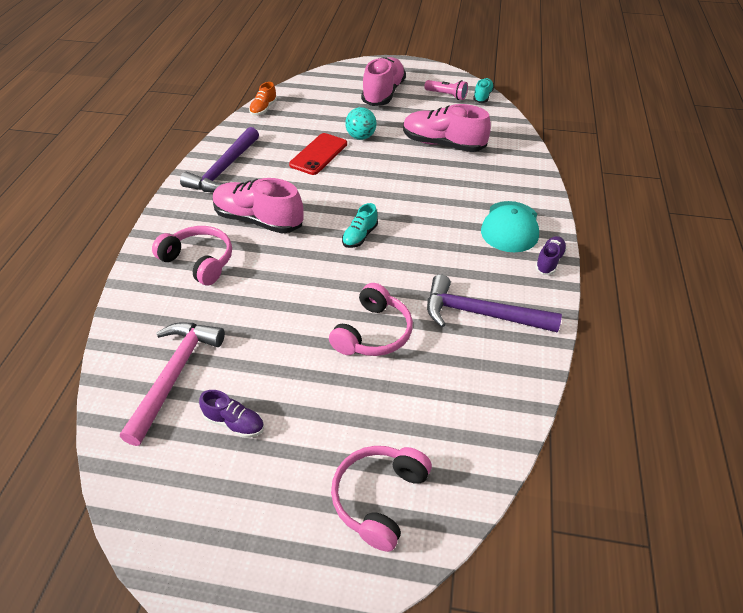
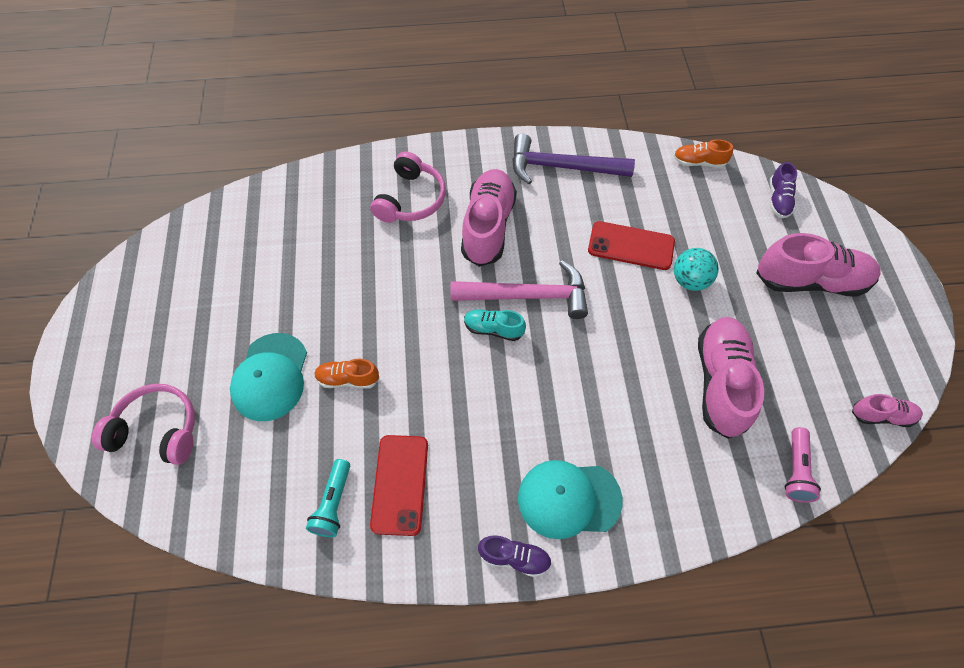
camera: 75 degrees right, 15 degrees up
pink hammer [120,322,225,446] -> pink hammer moved to [450,261,588,319]
purple shoe [199,390,264,438] -> purple shoe moved to [770,162,797,218]
pink headphones [329,283,413,356] -> orange shoe [314,359,379,389]
pink flashlight [424,80,468,100] -> pink flashlight moved to [785,427,821,503]
purple hammer [427,274,562,333] -> red phone [370,435,428,536]
turquoise shoe [473,78,494,103] -> pink shoe [852,394,923,427]
none -> turquoise cap [230,333,307,421]
none -> turquoise flashlight [306,459,350,537]

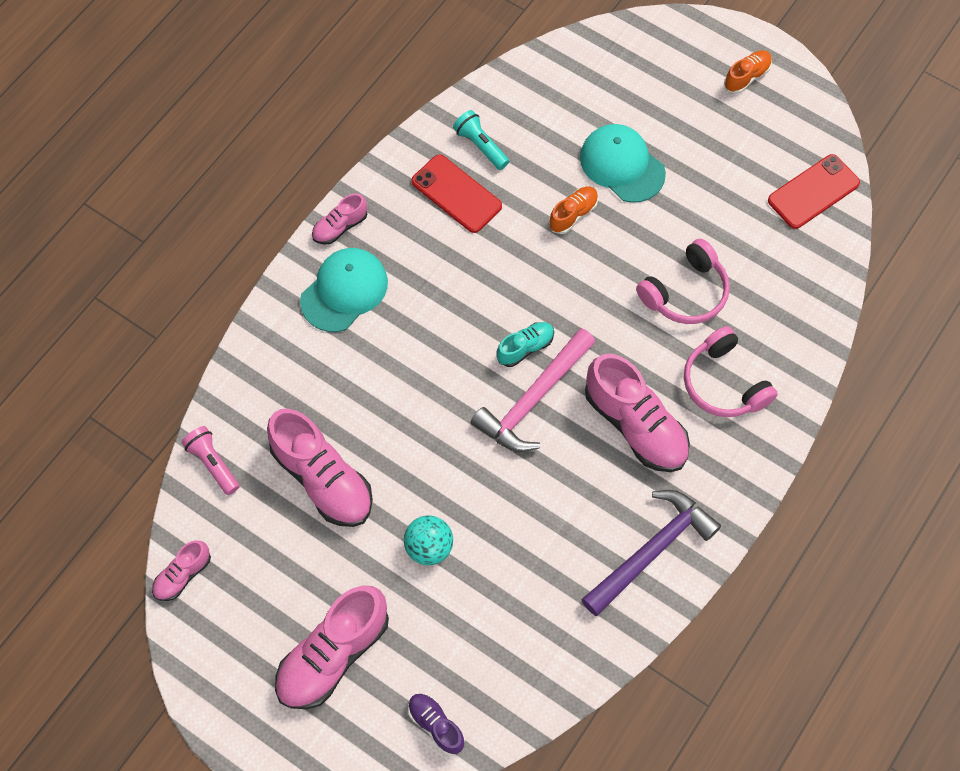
camera: 130 degrees right, 5 degrees up
pink headphones [92,384,195,465] -> pink headphones moved to [636,239,730,324]
purple shoe [478,535,552,577] -> pink shoe [312,193,367,245]
red phone [588,221,675,270] -> red phone moved to [768,154,860,229]
orange shoe [673,139,733,168] -> orange shoe moved to [724,50,772,94]

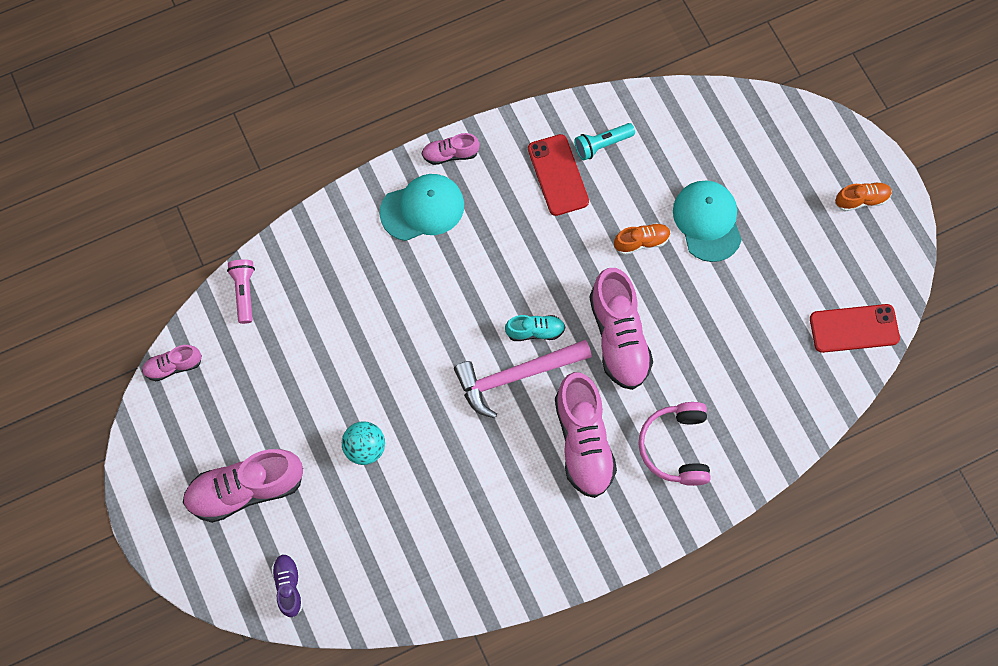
camera: 30 degrees right, 5 degrees up
pink shoe [267,408,373,527] -> pink shoe moved to [590,268,653,390]
turquoise flashlight [453,110,509,170] -> turquoise flashlight turned 105 degrees counterclockwise [574,123,635,160]
purple hammer [581,490,721,616] -> none
pink headphones [636,239,730,324] -> none

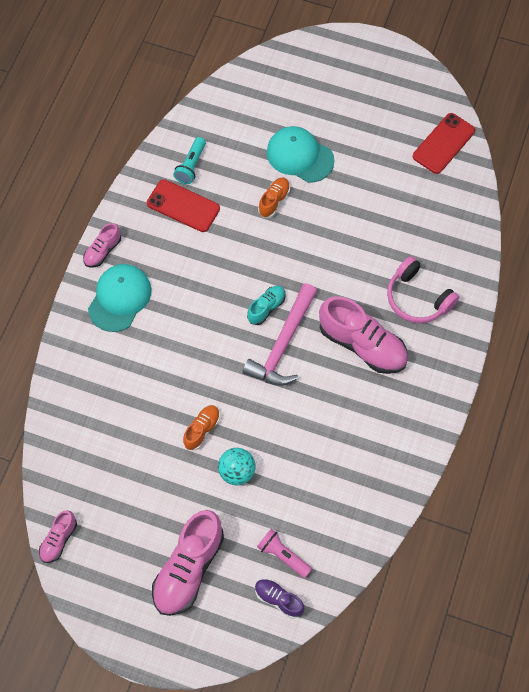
camera: 45 degrees left, 5 degrees down
pink flashlight [227,259,255,324] -> pink flashlight moved to [257,529,312,578]
pink shoe [590,268,653,390] -> none
orange shoe [835,182,892,212] -> orange shoe moved to [183,405,220,450]

